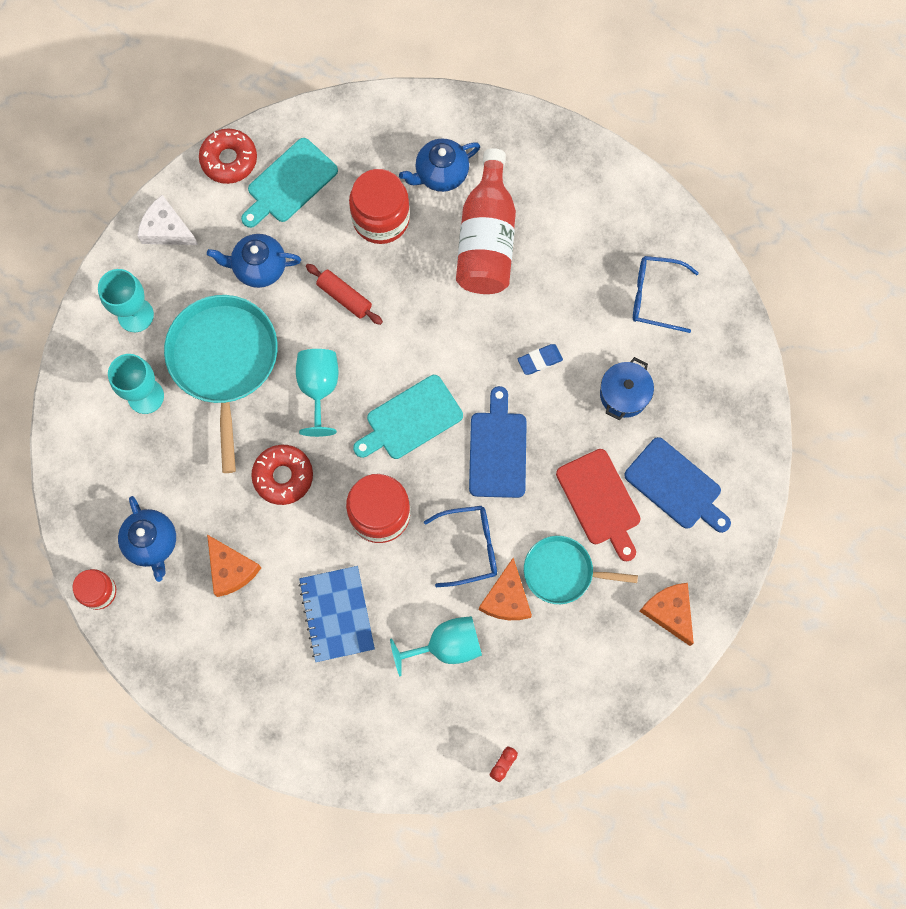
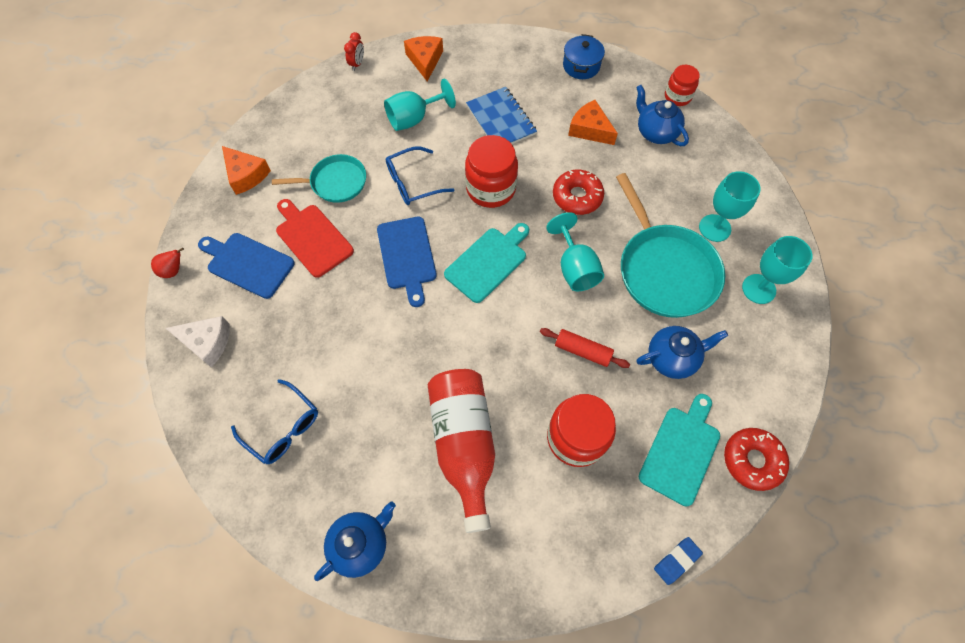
camera: 165 degrees right, 10 degrees down
white cheese [137,195,198,245] -> white cheese moved to [166,316,230,368]
blue teapot [399,138,480,192] -> blue teapot moved to [314,502,396,581]
orange cheese [479,558,532,620] -> orange cheese moved to [404,36,443,82]
blue eraser [518,344,563,375] -> blue eraser moved to [654,537,703,585]
blue pot [600,357,654,420] -> blue pot moved to [563,34,605,79]
blue glasses [633,256,699,333] -> blue glasses turned 45 degrees clockwise [231,379,318,464]
none -> red pear [151,247,184,278]

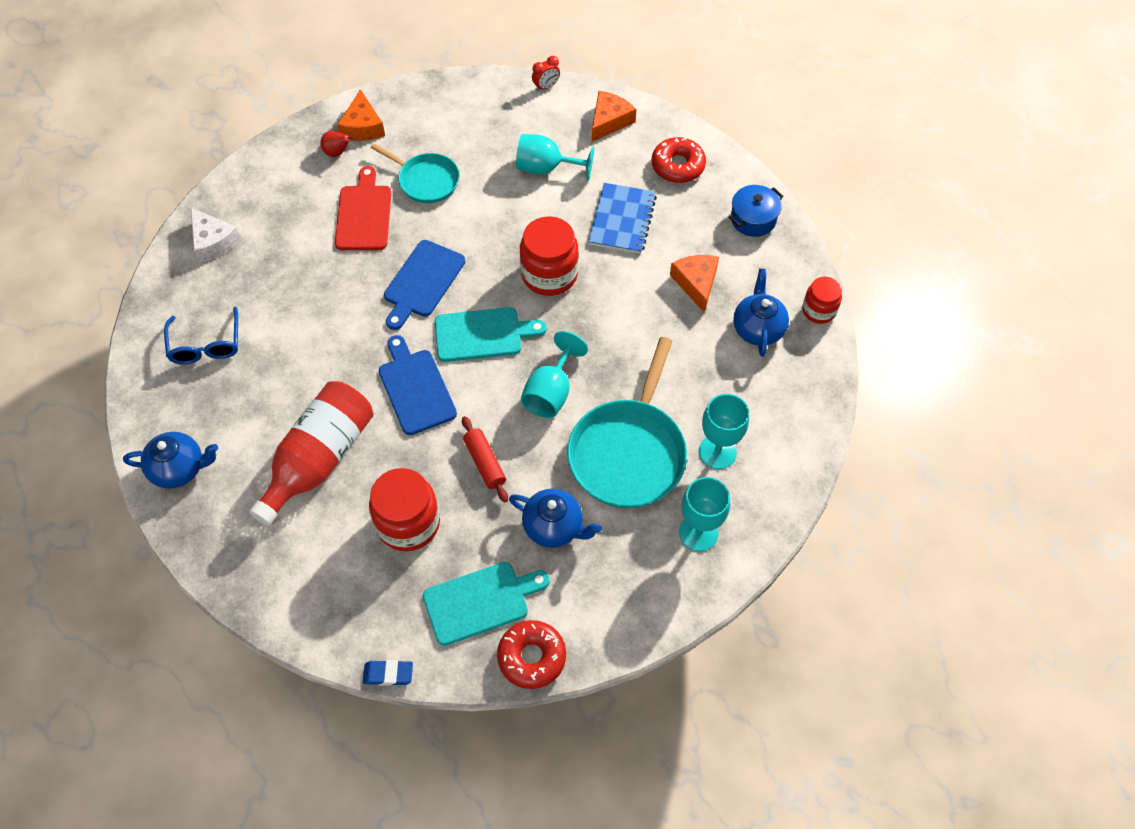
camera: 40 degrees right, 5 degrees down
red pear [151,247,184,278] -> red pear moved to [320,131,354,157]
blue cutting board [198,233,295,299] -> blue cutting board moved to [379,335,457,435]
blue glasses [385,147,454,205] -> none
red donut [553,170,604,215] -> red donut moved to [652,137,706,183]

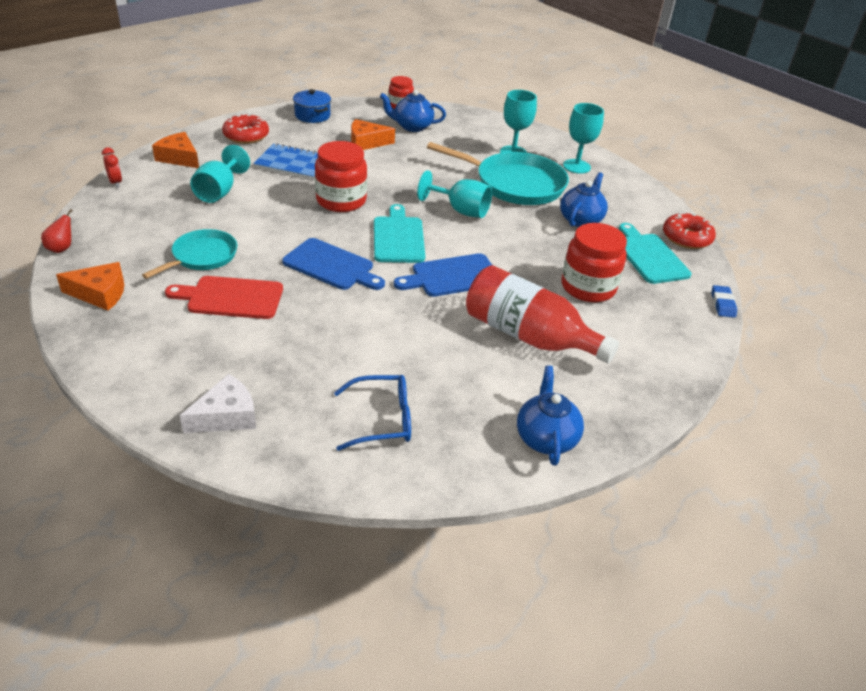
camera: 90 degrees left, 20 degrees down
red pear [320,131,354,157] -> red pear moved to [41,209,73,253]
red rolling pin [462,416,508,502] -> none

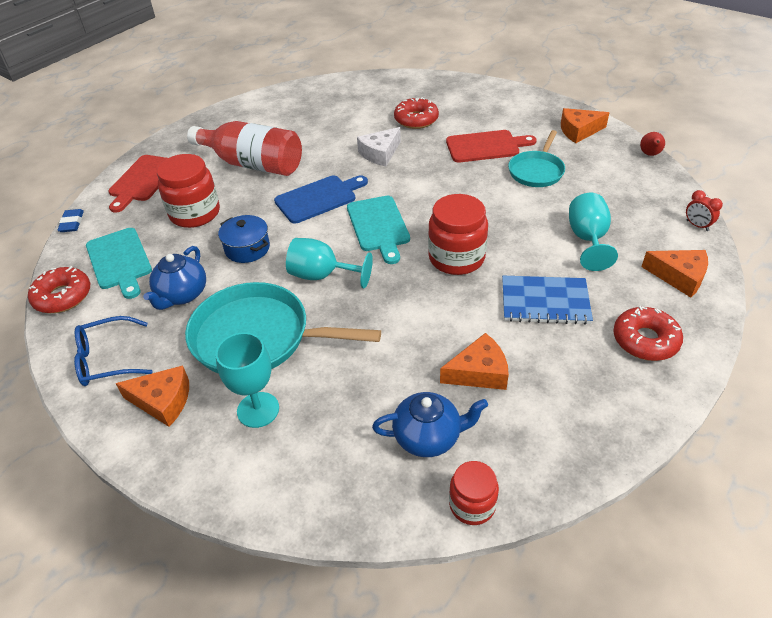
camera: 175 degrees right, 5 degrees up
white cheese [180,374,256,433] -> white cheese moved to [357,127,401,166]
blue cutting board [282,238,385,290] -> none
blue pot [293,89,331,123] -> blue pot moved to [218,215,270,263]
blue glasses [334,375,411,451] -> blue glasses moved to [74,316,153,386]
blue teapot [517,366,584,466] -> none
turquoise goblet [563,103,604,174] -> orange cheese [115,365,189,427]
none -> red cutting board [108,155,167,213]
none -> red donut [394,97,439,129]

